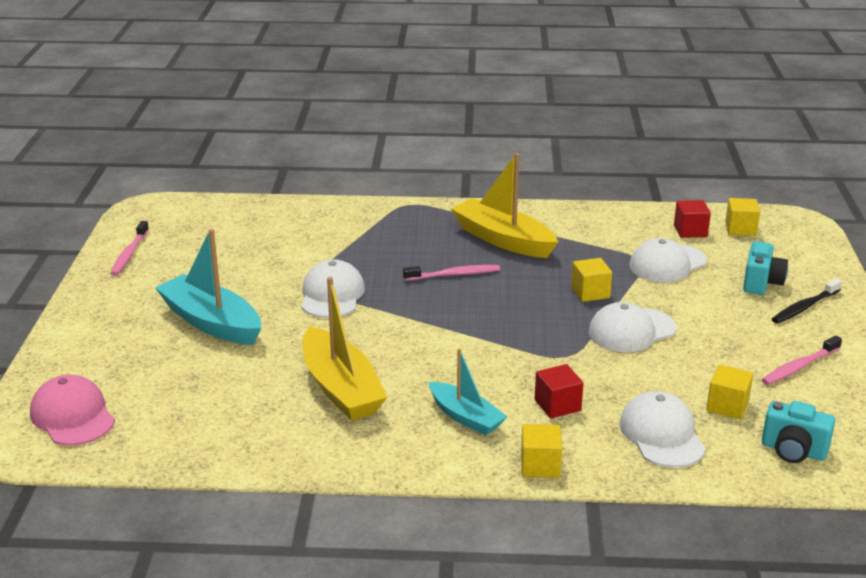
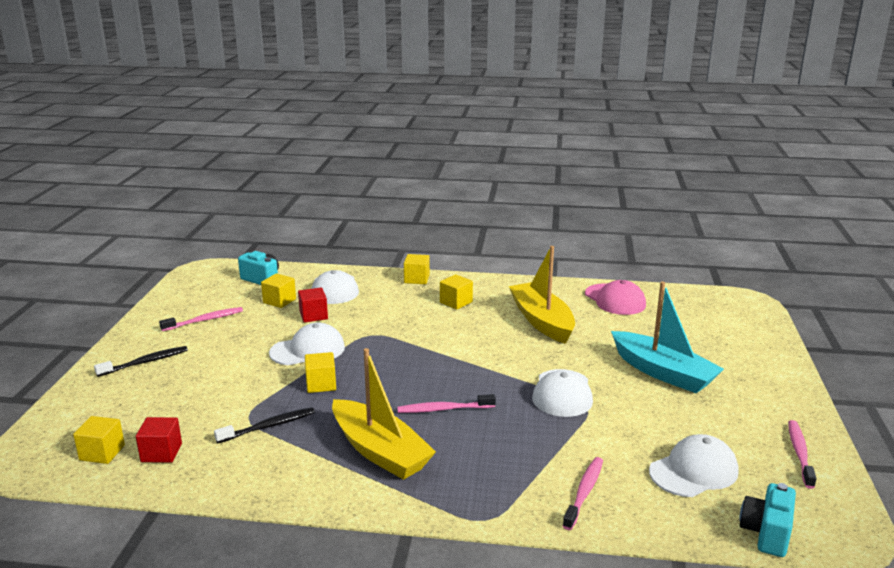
camera: 175 degrees left, 5 degrees down
pink cap [30,375,115,446] -> pink cap moved to [585,280,646,315]
turquoise boat [429,349,508,435] -> yellow cube [440,274,473,310]
red cube [535,364,583,418] -> red cube moved to [298,288,328,323]
white cap [629,238,707,282] -> white cap moved to [649,434,738,497]
turquoise camera [743,241,788,295] -> turquoise camera moved to [740,483,796,557]
none -> black toothbrush [214,407,315,443]
none -> pink toothbrush [563,457,603,530]

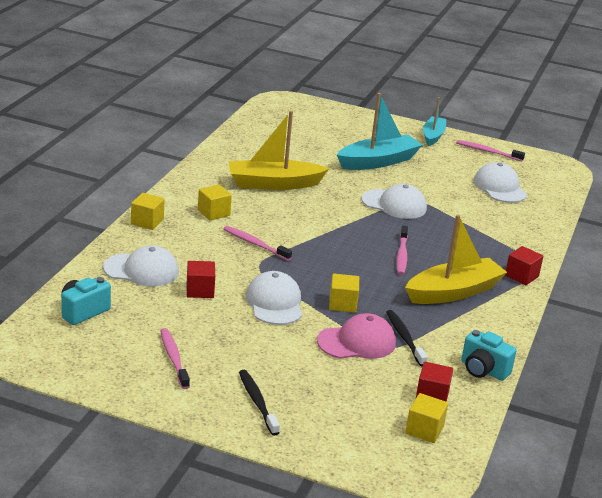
camera: 80 degrees left, 5 degrees up
yellow cube [261,273,296,308] -> none
pink toothbrush [563,457,603,530] -> pink toothbrush moved to [223,226,292,261]
pink cap [585,280,646,315] -> pink cap moved to [317,313,396,359]
turquoise camera [740,483,796,557] -> turquoise camera moved to [461,330,517,381]
none -> turquoise boat [423,97,446,146]
none -> red cube [505,246,543,285]

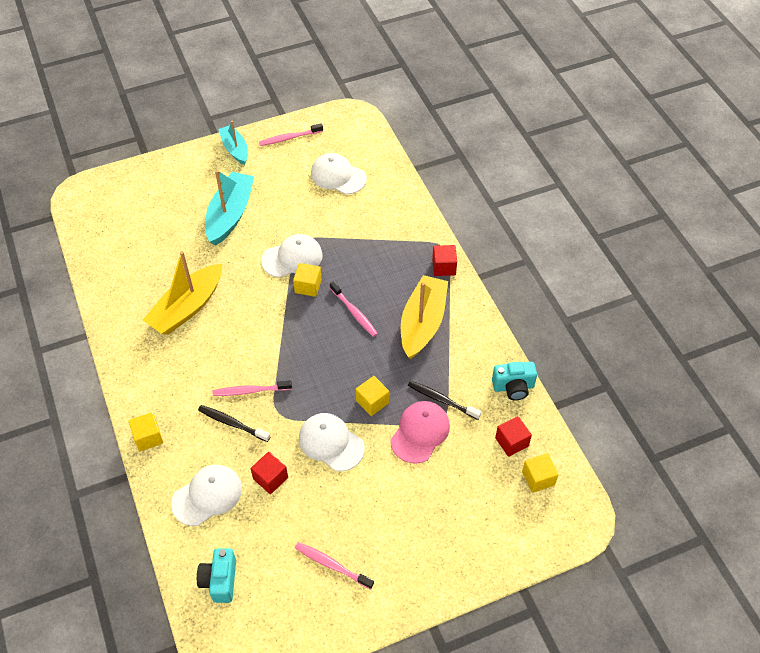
camera: 40 degrees left, 25 degrees up
yellow cube [198,185,232,220] -> yellow cube moved to [293,263,322,297]
black toothbrush [239,370,280,435] -> black toothbrush moved to [198,405,271,442]

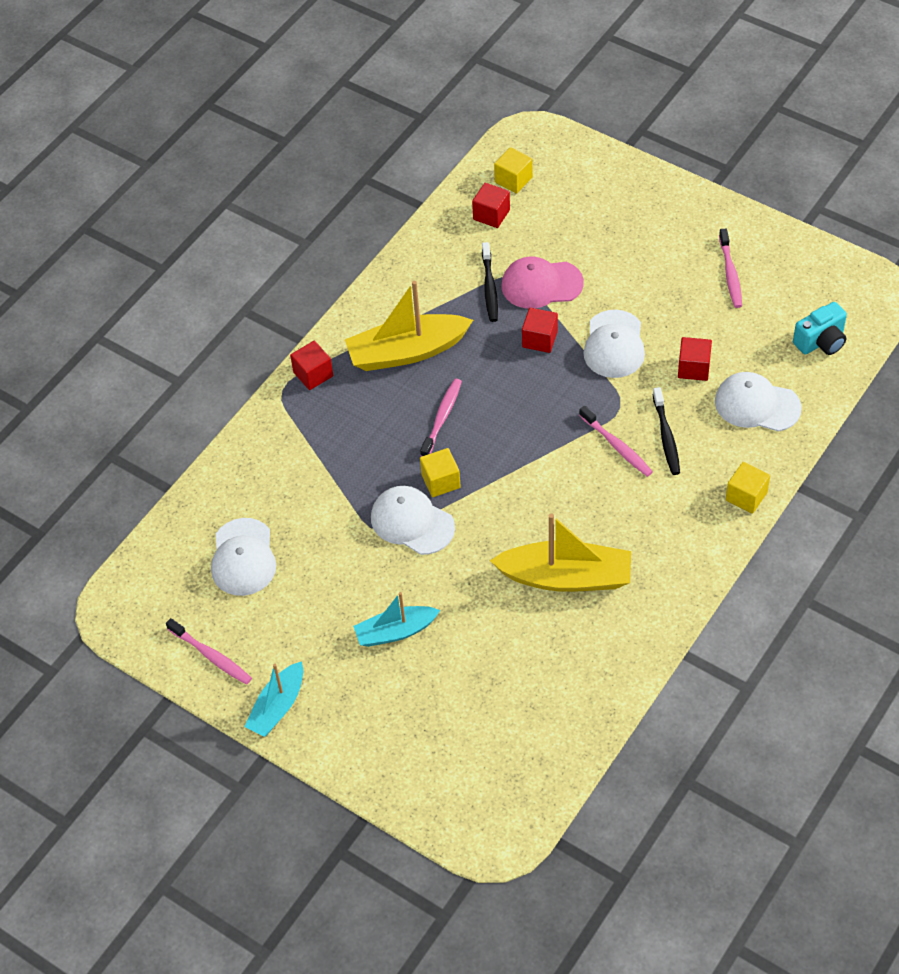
camera: 120 degrees left, 0 degrees up
turquoise boat [205,170,254,246] -> turquoise boat [353,592,440,647], size x0.62
yellow cube [356,376,389,416] -> red cube [522,308,558,353]
turquoise camera [492,362,537,400] -> none

